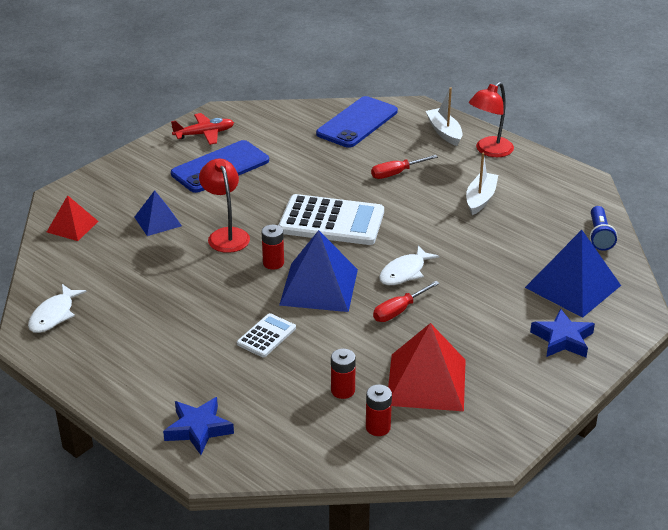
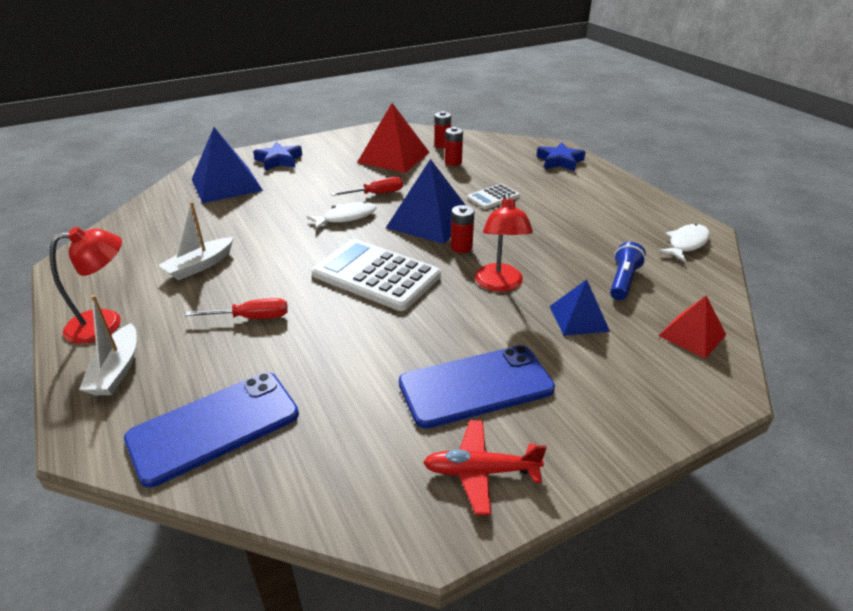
camera: 160 degrees left, 0 degrees up
blue flashlight [590,206,617,251] -> blue flashlight moved to [610,242,646,300]

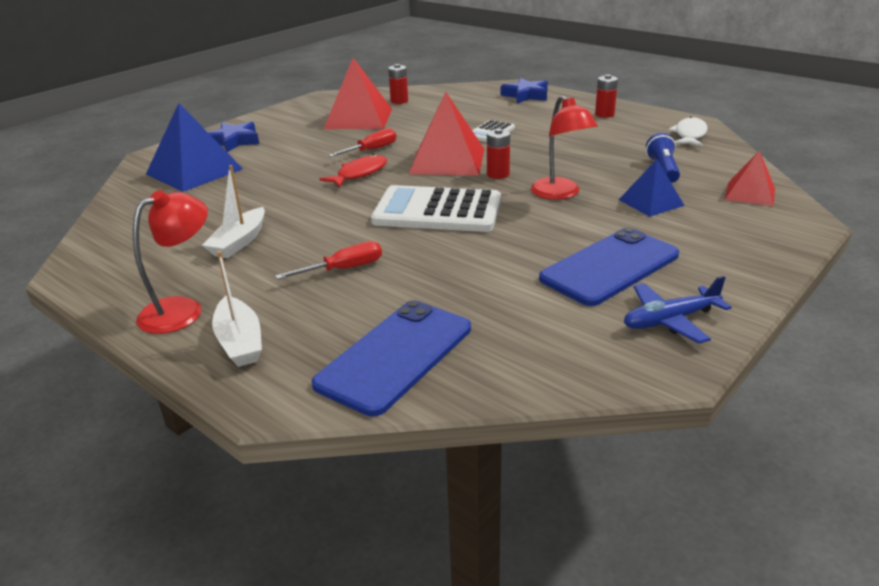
camera: 20 degrees left, 5 degrees down
white fish [307,202,376,229] -> red fish [320,154,387,187]
blue pyramid [386,159,465,244] -> red pyramid [409,92,484,175]
red plane [423,420,547,515] -> blue plane [624,276,732,343]
red battery [445,127,463,166] -> red battery moved to [595,75,618,118]

